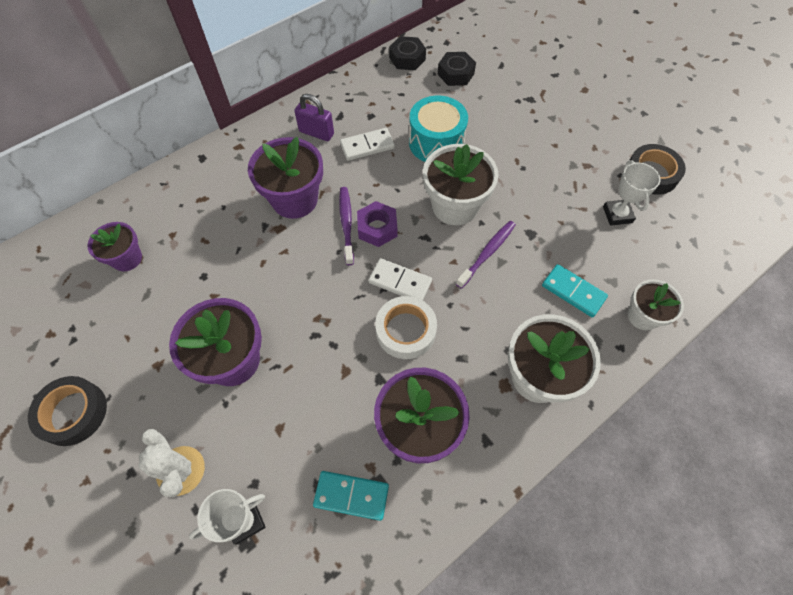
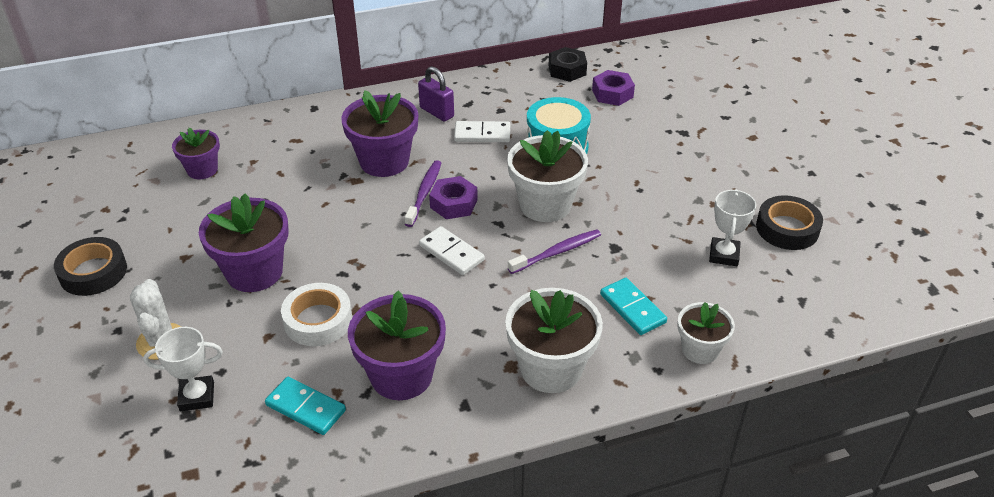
camera: 20 degrees right, 20 degrees down
white tape [375,296,437,359] -> white tape moved to [281,283,352,346]
black nut [437,52,476,86] -> purple nut [592,70,635,106]

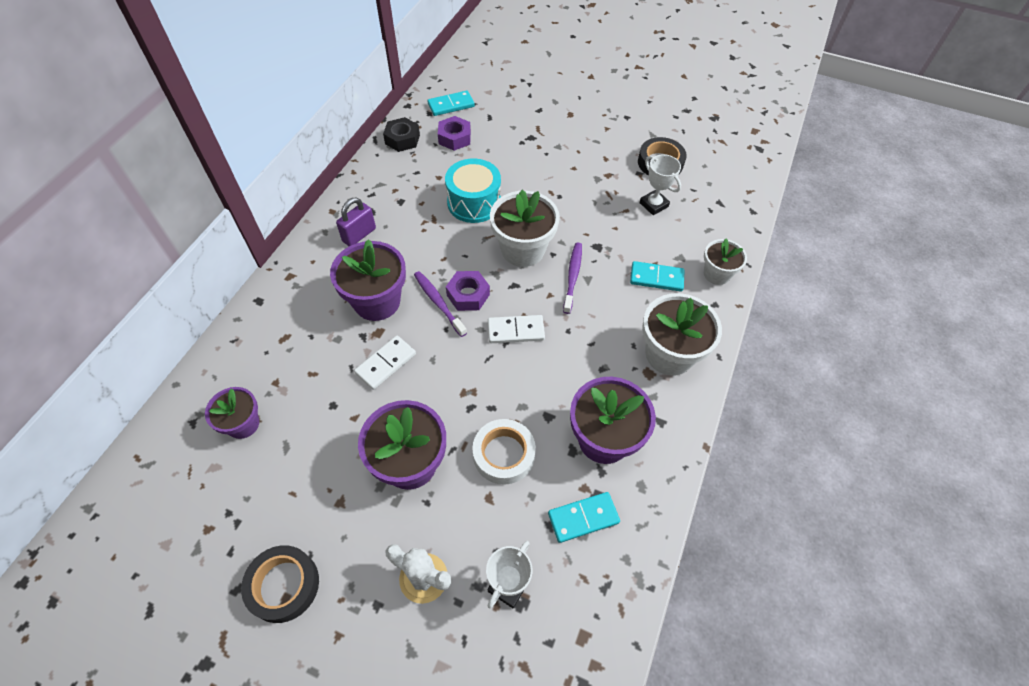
camera: 50 degrees left, 15 degrees up
purple padlock [418,66,454,122] -> purple padlock turned 45 degrees counterclockwise [336,198,376,246]
white domino [454,121,510,142] -> white domino moved to [354,336,416,390]
none -> turquoise domino [427,91,475,116]

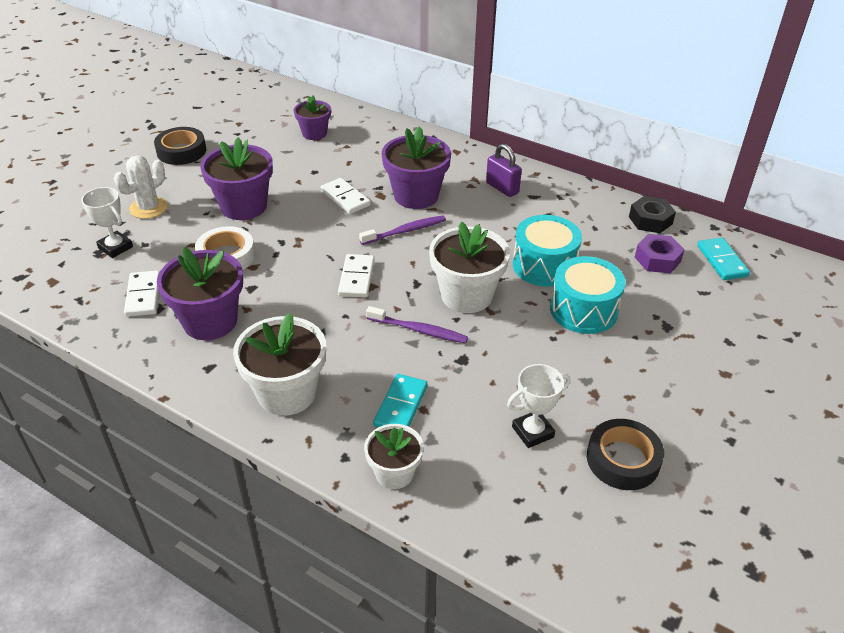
camera: 100 degrees right, 15 degrees down
purple nut [446,271,490,311] -> none
turquoise domino [548,492,620,543] -> white domino [124,270,160,317]
none -> turquoise drum [550,256,625,334]

